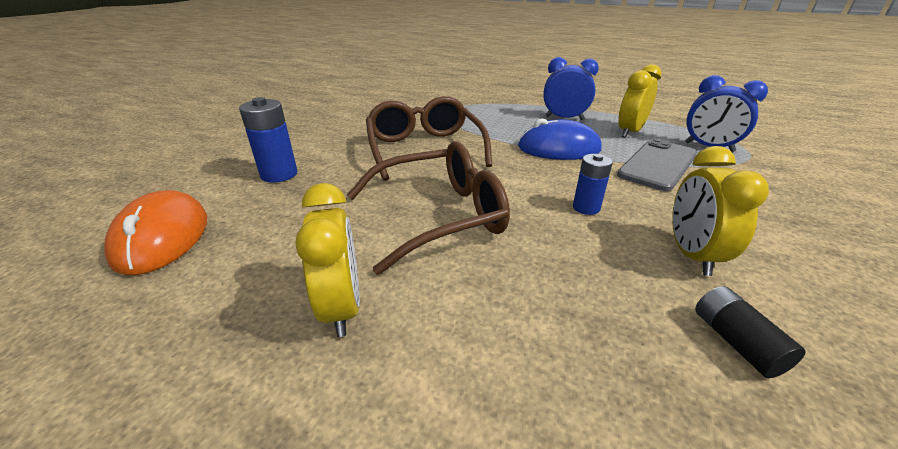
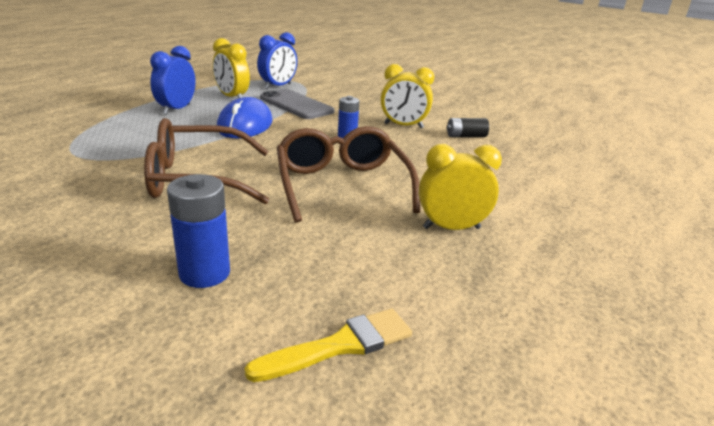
camera: 85 degrees left, 5 degrees down
orange mouse [104,190,207,275] -> yellow brush [244,308,412,382]

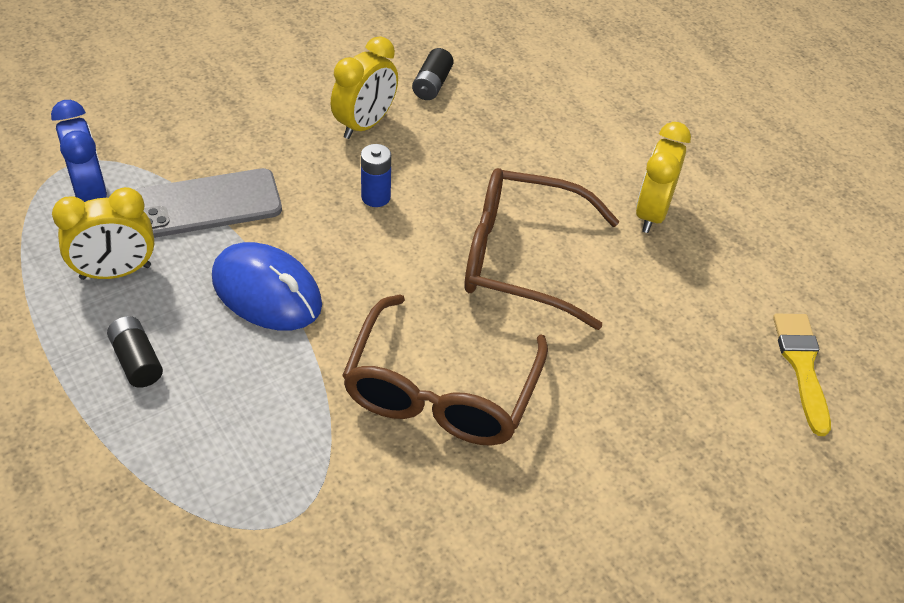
camera: 65 degrees left, 20 degrees up
blue clock [150,46,196,115] -> black battery [107,316,163,388]
blue battery [167,174,230,288] -> none

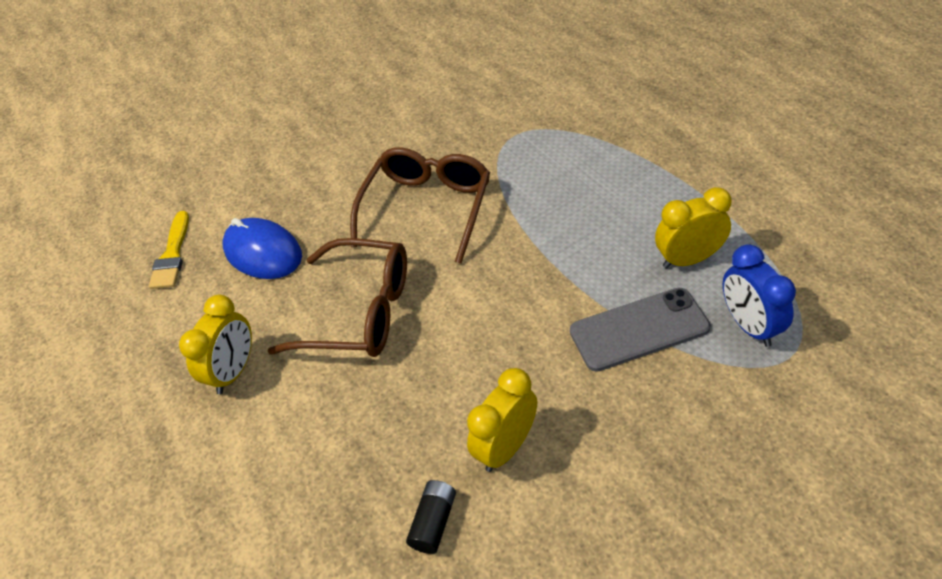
camera: 170 degrees left, 0 degrees up
black battery [107,316,163,388] -> none
blue mouse [212,242,322,331] -> blue mouse moved to [223,218,302,279]
blue battery [361,144,391,207] -> none

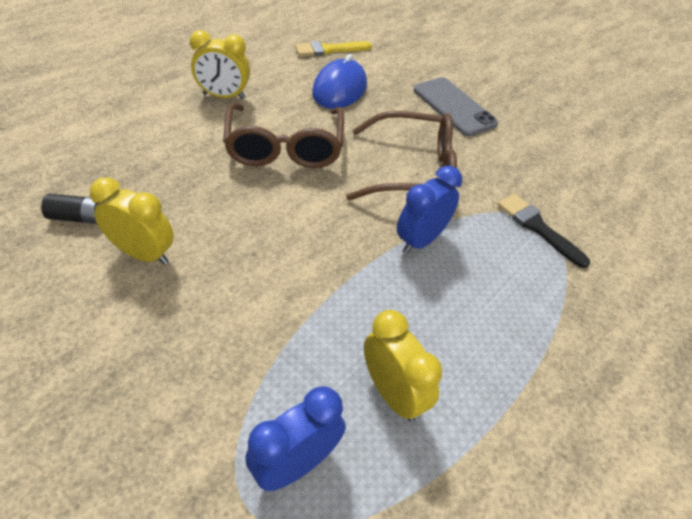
camera: 65 degrees right, 0 degrees up
grey phone [570,288,710,372] -> grey phone moved to [414,77,498,136]
none -> blue clock [397,166,462,254]
none -> black brush [497,194,590,268]

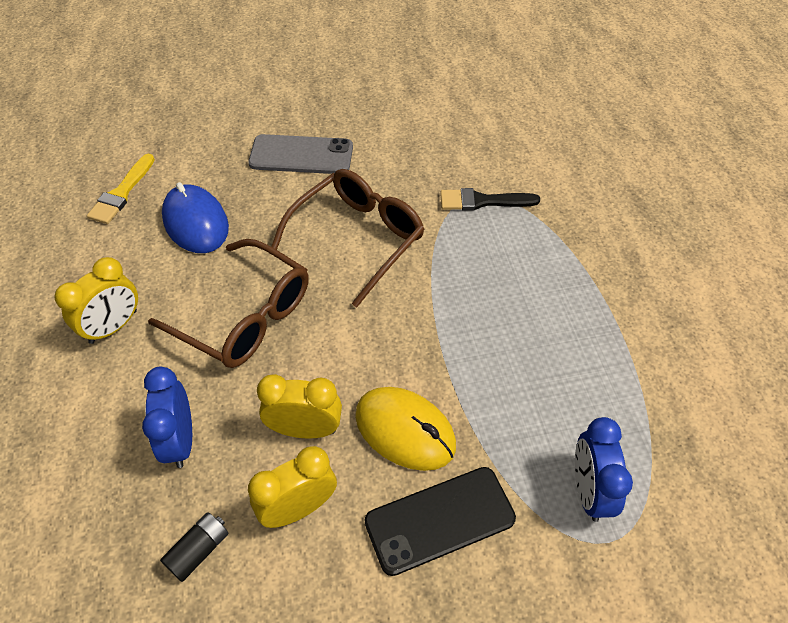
camera: 50 degrees left, 5 degrees up
yellow clock [364,310,442,422] -> yellow clock moved to [257,374,342,439]
blue clock [397,166,462,254] -> blue clock moved to [142,367,192,468]
none -> yellow mouse [355,387,456,471]
none -> black phone [365,467,516,576]

